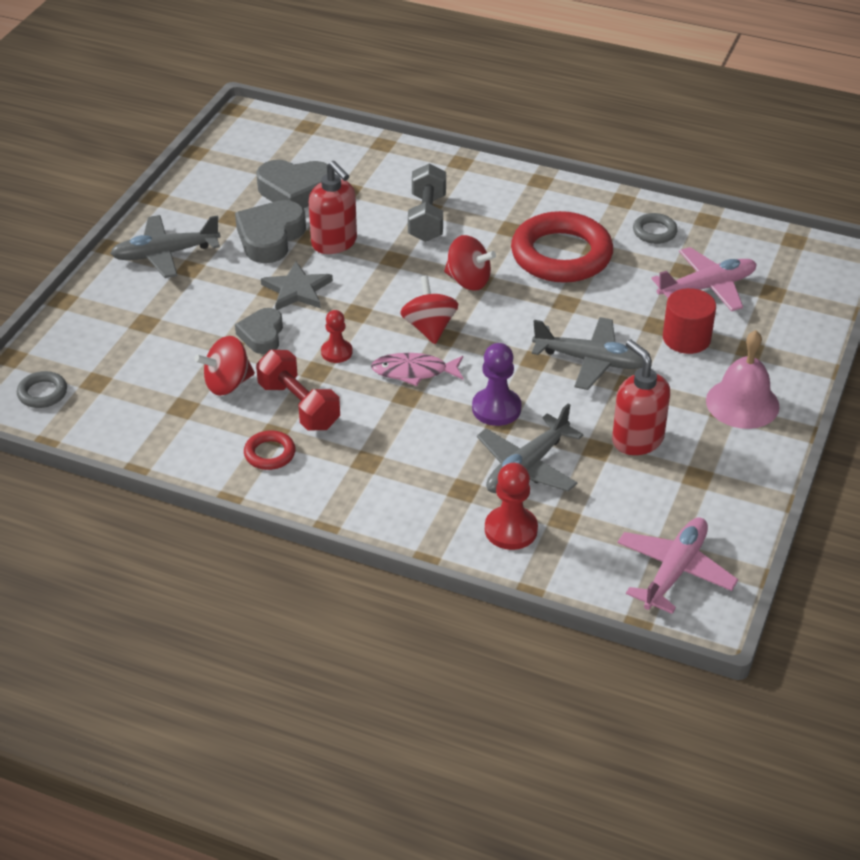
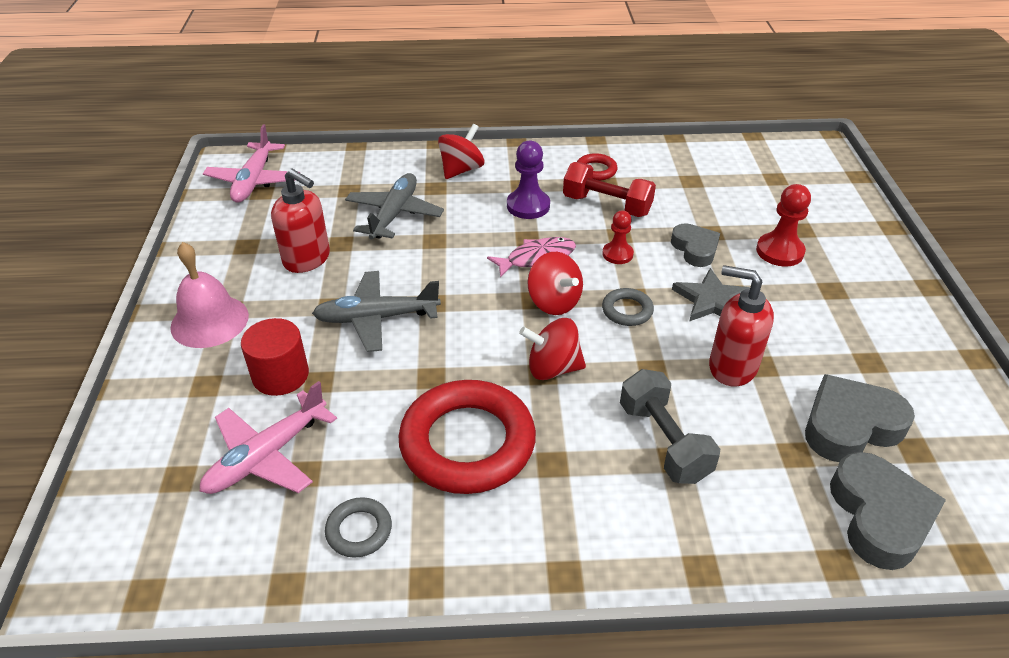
camera: 155 degrees right, 0 degrees up
grey ring [17,371,67,408] -> grey ring moved to [602,288,654,326]
grey plane [110,215,221,278] -> none
red spinning top [194,336,255,396] -> red spinning top moved to [438,124,484,179]
grey heart [235,200,306,263] -> grey heart moved to [830,452,946,570]
purple pawn [472,343,521,426] -> purple pawn moved to [507,141,550,219]
red pawn [485,463,538,550] -> red pawn moved to [756,184,811,267]

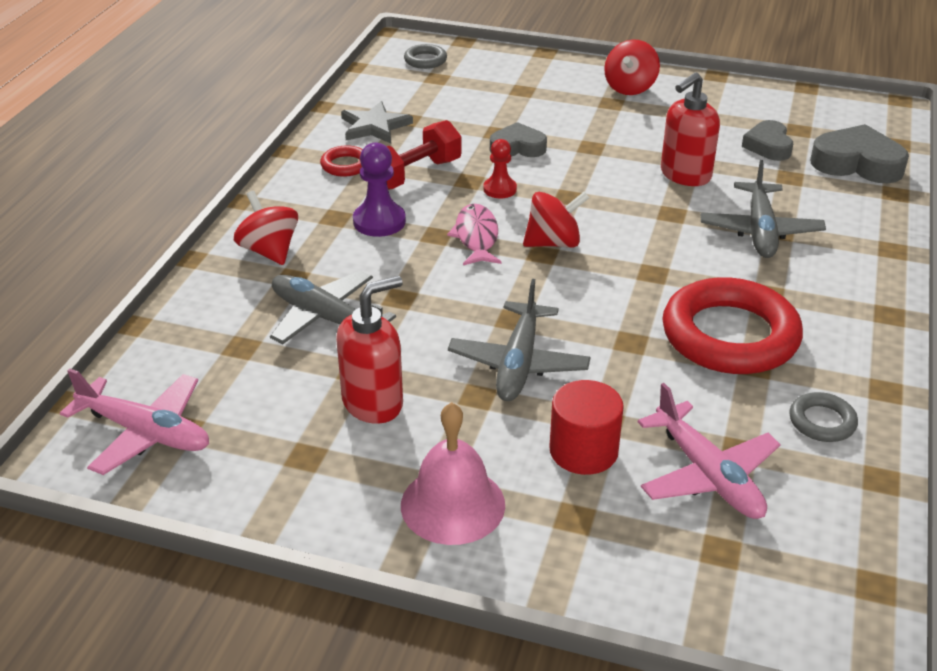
camera: 70 degrees left, 5 degrees down
red spinning top [519,318,586,380] -> red spinning top moved to [604,39,660,95]
grey ring [602,288,654,326] -> grey ring moved to [404,44,447,69]
grey dumbbell [620,369,720,484] -> grey plane [700,160,826,258]
grey star [672,268,750,321] -> grey star moved to [341,101,413,143]
red pawn [756,184,811,267] -> none
grey heart [805,374,915,462] -> grey heart [742,120,793,161], size x0.64

